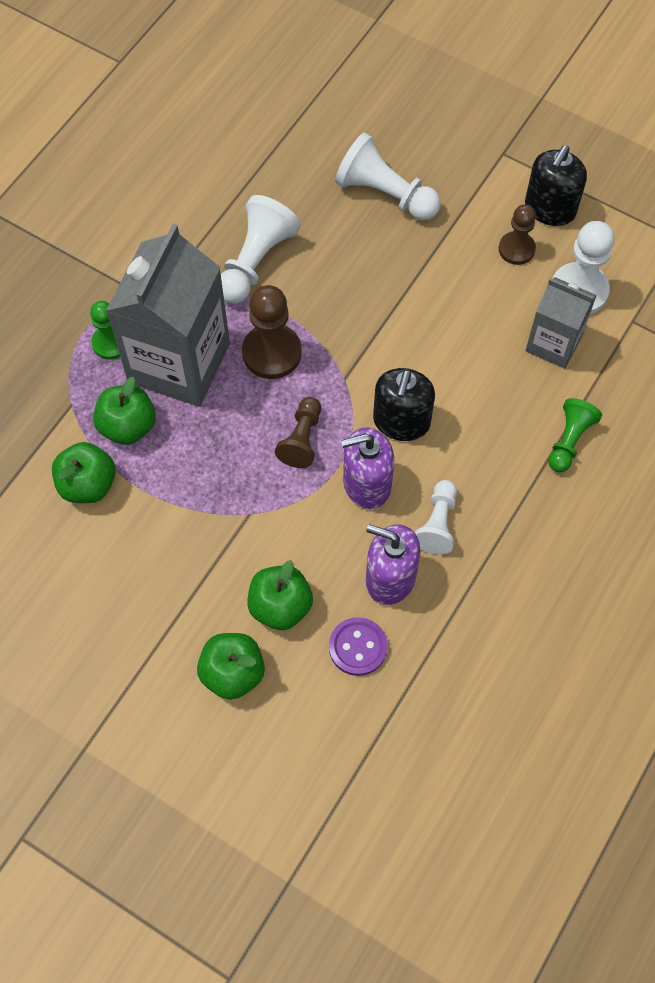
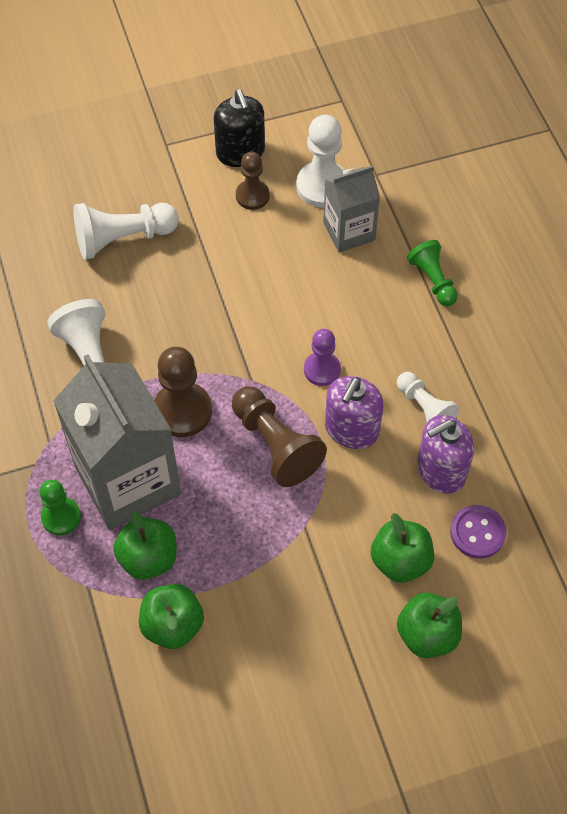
camera: 50 degrees left, 5 degrees down
brown pawn [275,397,321,468] -> brown pawn [232,386,327,487], size x1.57
black soap dispenser [373,368,435,441] -> purple pawn [304,329,341,386]

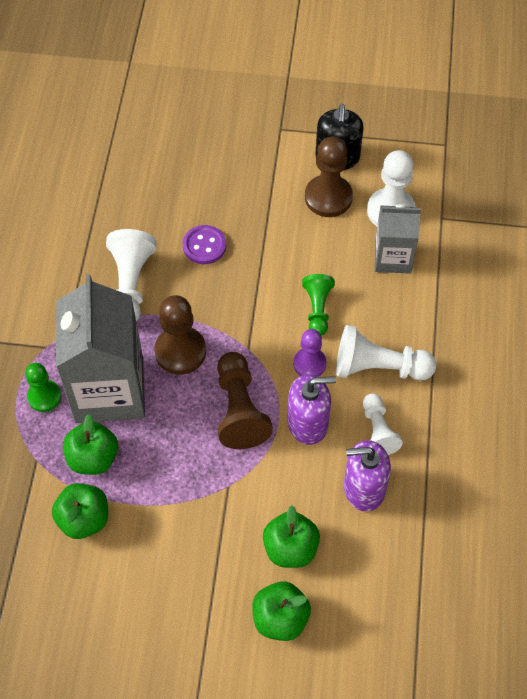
camera: 25 degrees right, 0 degrees up
white pawn [73,203,179,260] -> white pawn moved to [336,325,436,381]
brown pawn [236,152,270,210] -> brown pawn [305,136,353,217], size x1.57
purple soap dispenser [325,376,384,449] -> purple soap dispenser turned 150 degrees counterclockwise [287,374,336,445]
green pawn [407,240,458,306] -> green pawn moved to [302,274,334,336]
purple button [450,505,507,559] -> purple button moved to [183,225,226,264]

